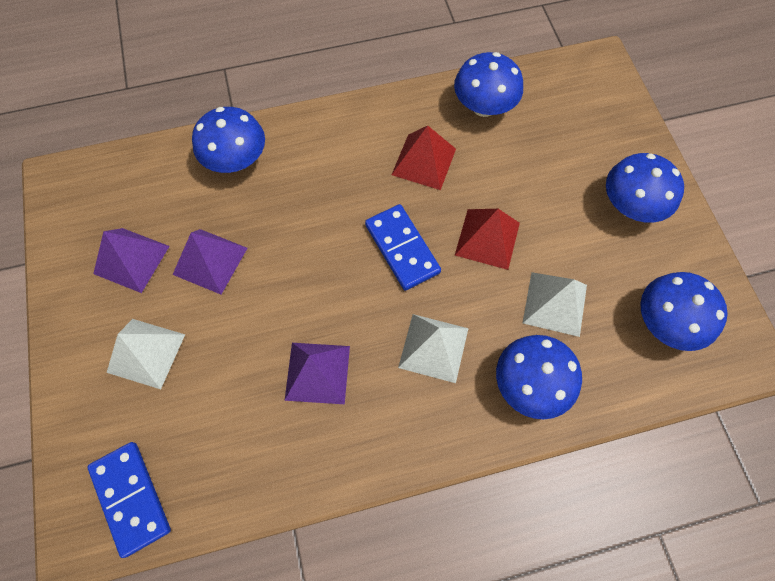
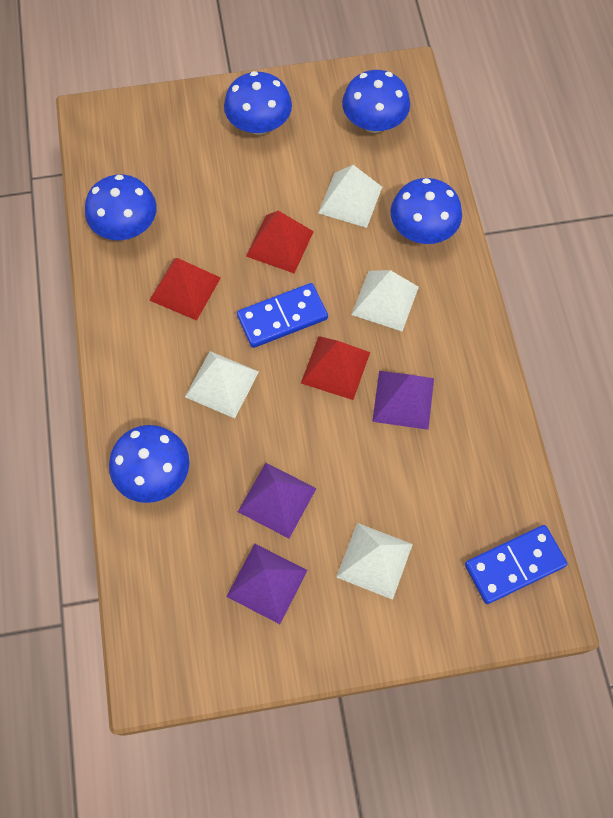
camera: 85 degrees left, 0 degrees up
none -> white pyramid [185,351,259,418]
none -> red pyramid [301,336,370,400]

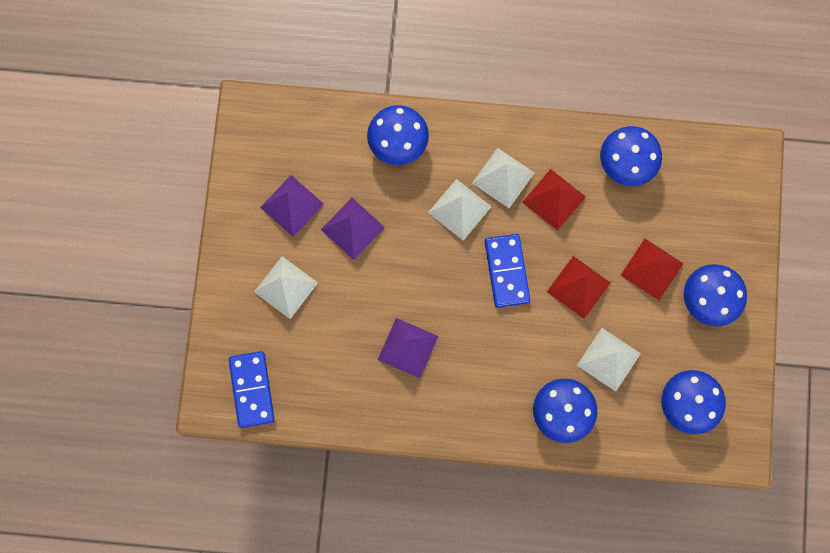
camera: 105 degrees right, 10 degrees up
red pyramid [301,336,370,400] -> red pyramid moved to [621,239,684,301]
white pyramid [351,270,419,331] -> white pyramid moved to [472,148,534,208]

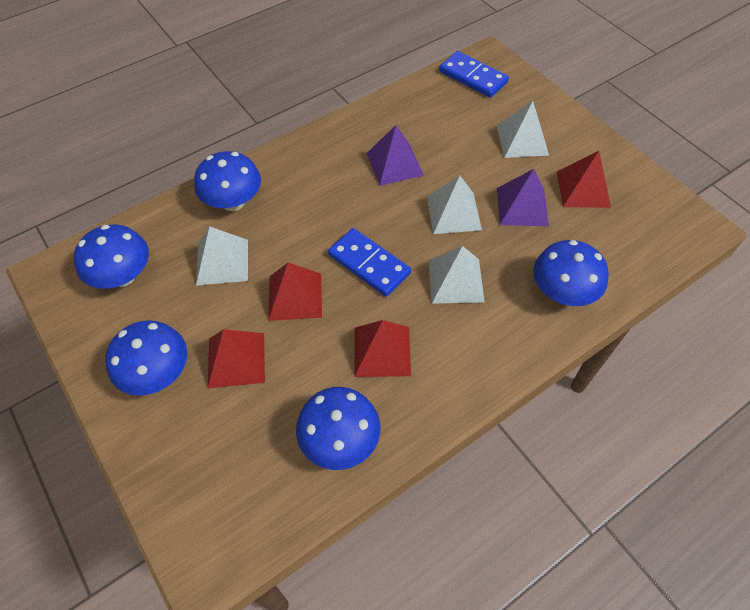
camera: 140 degrees right, 20 degrees down
purple pyramid [260,175,324,237] -> red pyramid [557,151,611,208]
white pyramid [472,148,534,208] -> white pyramid moved to [427,175,482,234]

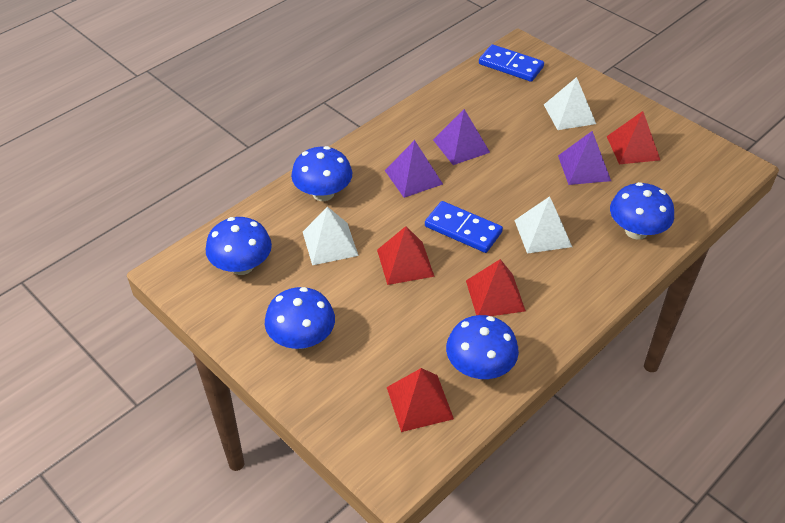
camera: 10 degrees left, 10 degrees down
red pyramid [208,329,265,388] -> red pyramid moved to [387,368,454,432]
white pyramid [427,175,482,234] -> none
none -> purple pyramid [385,140,443,198]

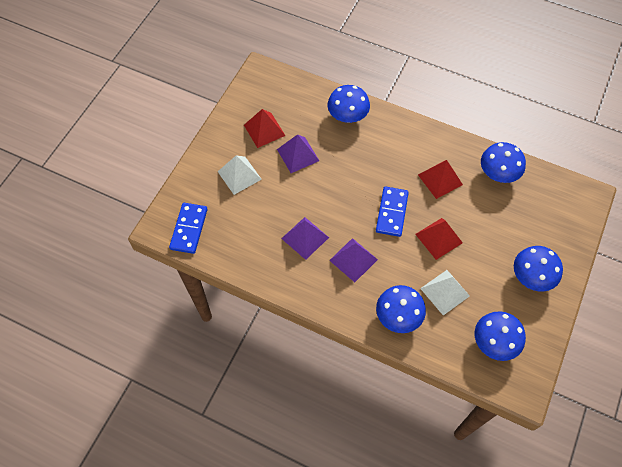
camera: 110 degrees left, 15 degrees up
red pyramid [387,368,454,432] -> none
white pyramid [514,196,572,254] -> none

